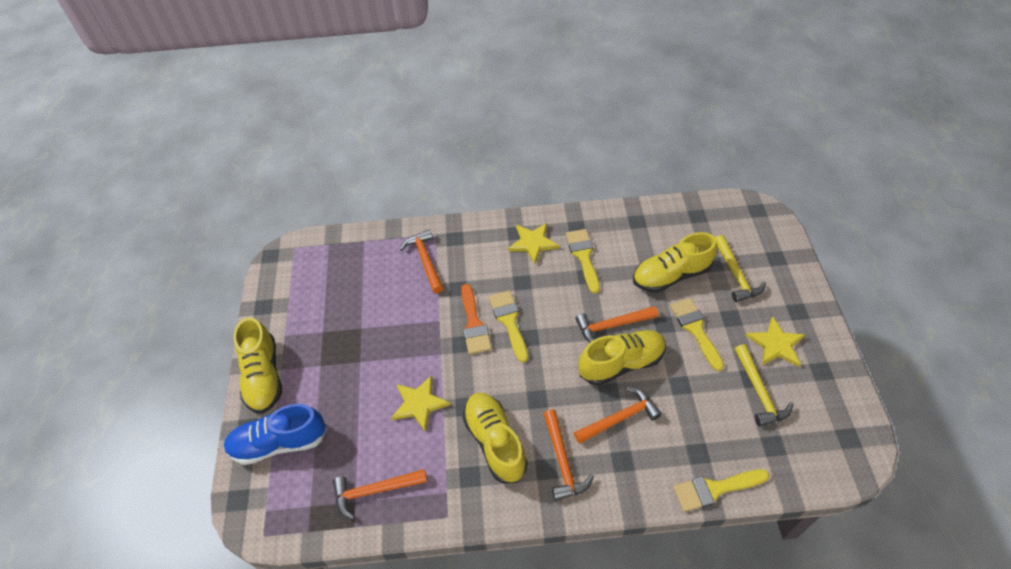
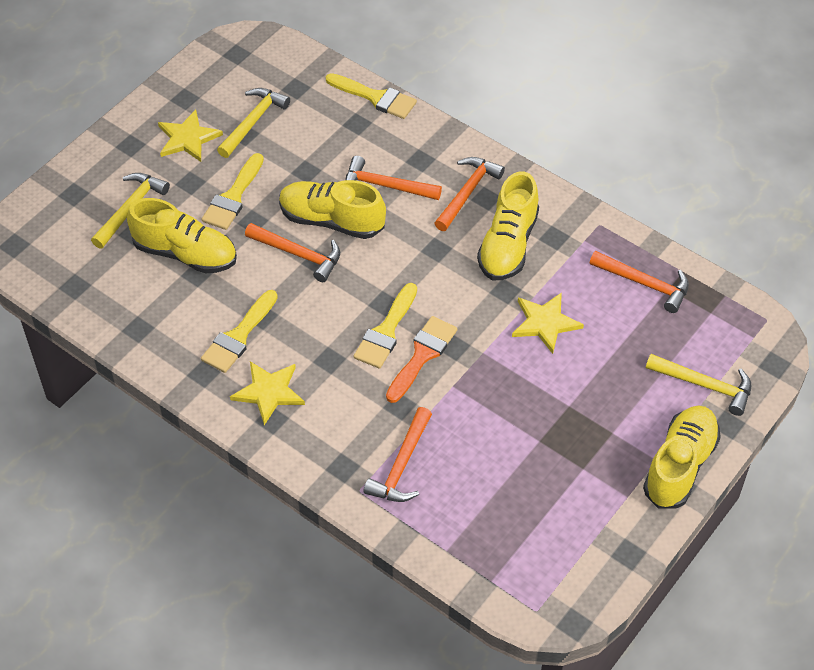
camera: 140 degrees left, 0 degrees up
blue shoe [224,404,327,465] -> yellow hammer [646,354,752,416]

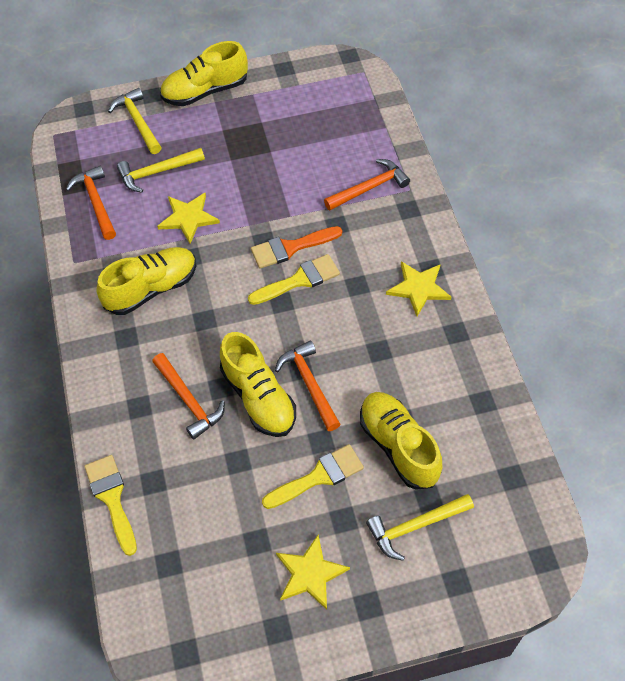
camera: 140 degrees left, 5 degrees up
yellow brush [201,290,278,373] -> none
yellow hammer [217,88,290,158] -> yellow hammer moved to [117,148,205,193]
orange hammer [434,157,505,231] -> none

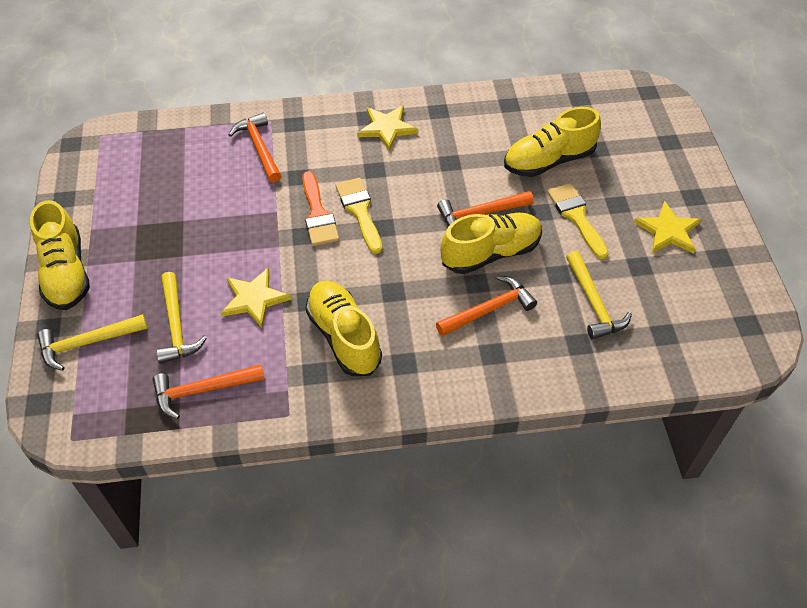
camera: 85 degrees left, 5 degrees down
yellow brush [84,455,137,556] -> none
yellow hammer [366,494,474,561] -> yellow hammer moved to [566,251,632,340]

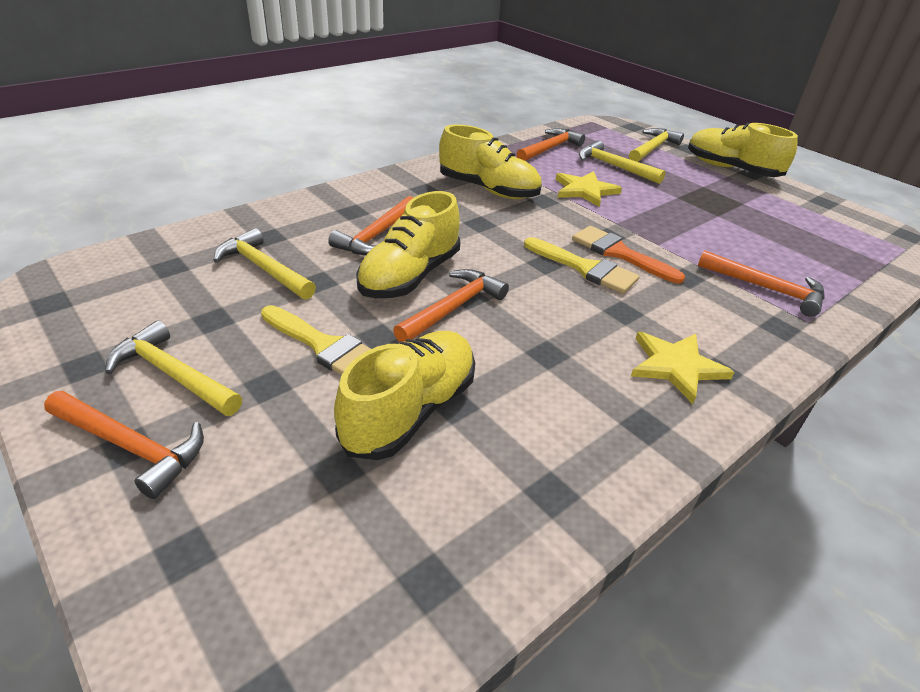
camera: 145 degrees right, 15 degrees down
yellow star [634,201,701,253] -> yellow hammer [105,321,242,416]
none -> orange hammer [44,391,204,499]

